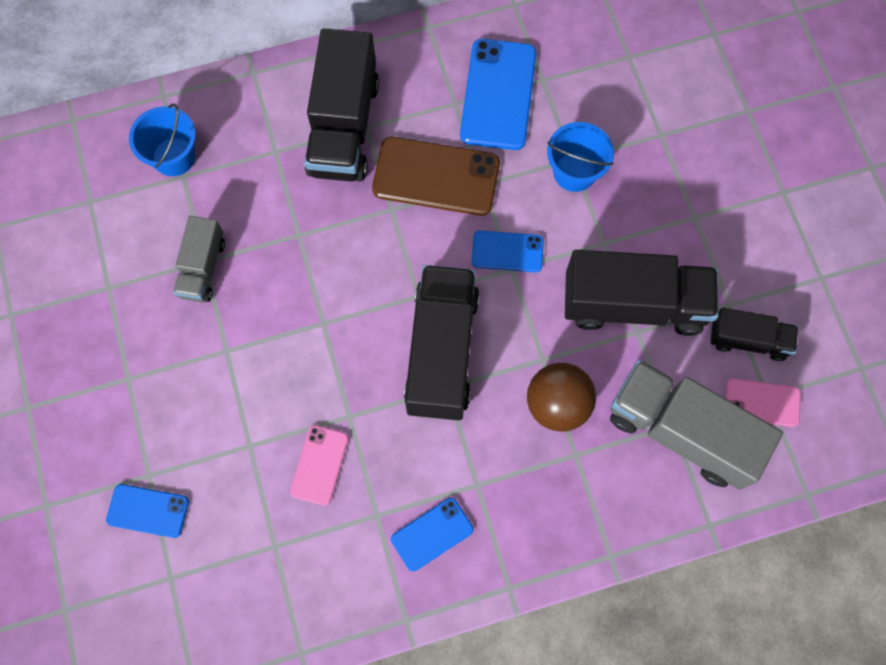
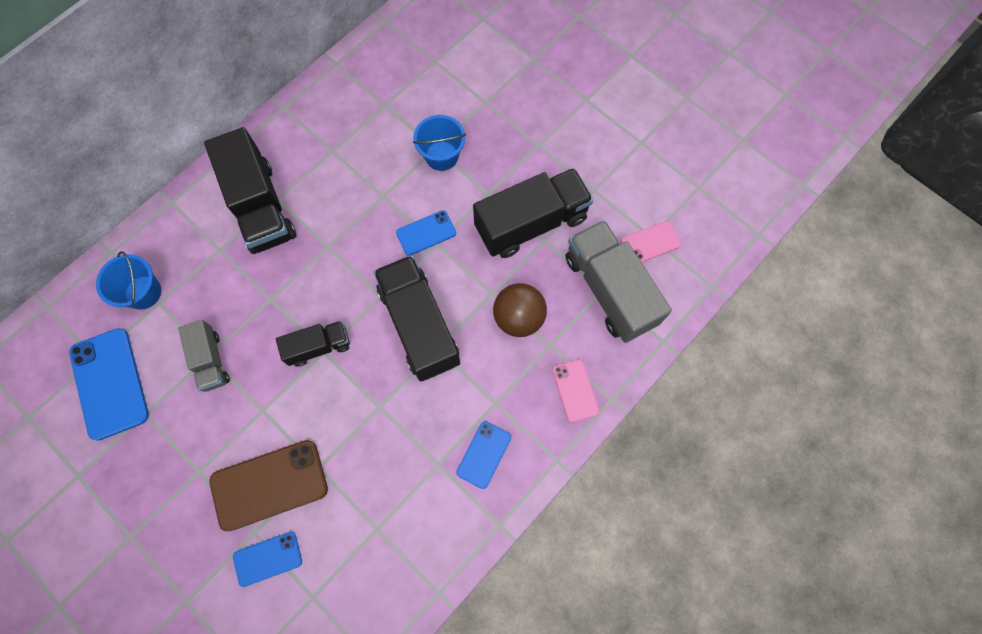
camera: 30 degrees left, 0 degrees up
pink phone [290,425,349,506] -> pink phone moved to [552,359,600,423]
brown phone [372,137,500,216] -> brown phone moved to [209,440,328,532]
blue phone [460,39,537,150] -> blue phone moved to [69,328,149,441]
grey truck [610,360,783,490] -> grey truck turned 60 degrees clockwise [565,220,672,343]
black truck [710,308,798,361] -> black truck moved to [276,321,350,367]

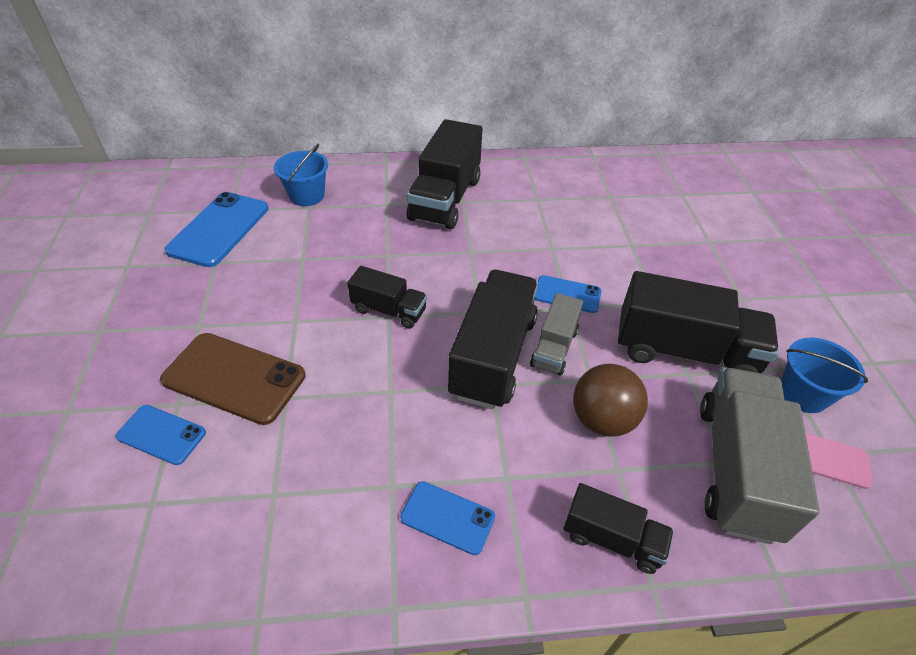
camera: 40 degrees right, 25 degrees down
grey truck [178,320,230,392] -> grey truck moved to [530,293,583,376]
blue bucket [413,115,466,171] -> blue bucket moved to [781,338,868,413]
blue phone [456,421,511,489] -> blue phone turned 45 degrees clockwise [400,481,495,555]
pink phone [552,359,600,423] -> black truck [564,483,674,574]

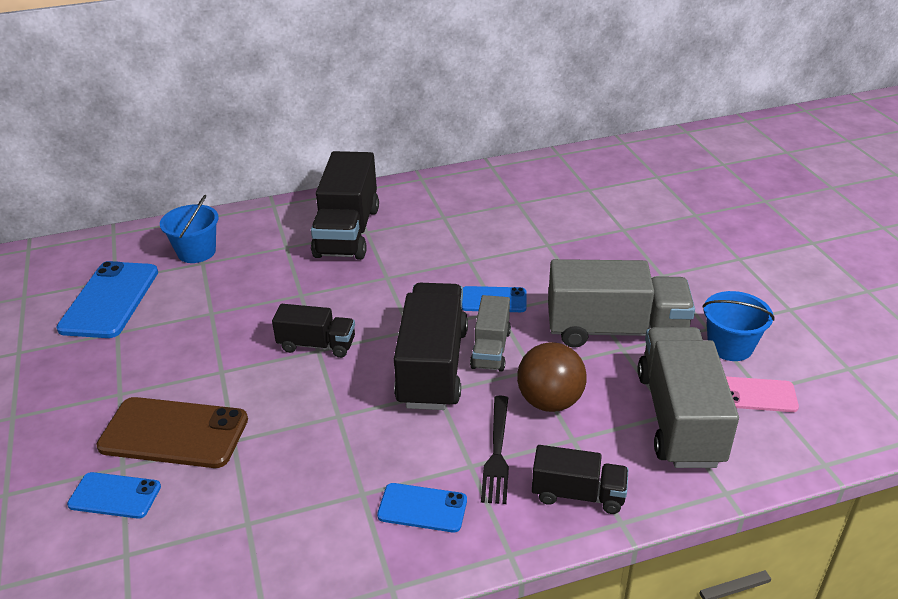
camera: 10 degrees left, 10 degrees down
black truck [618,271,779,373] -> grey truck [548,259,695,348]
none -> black fork [481,396,509,504]

